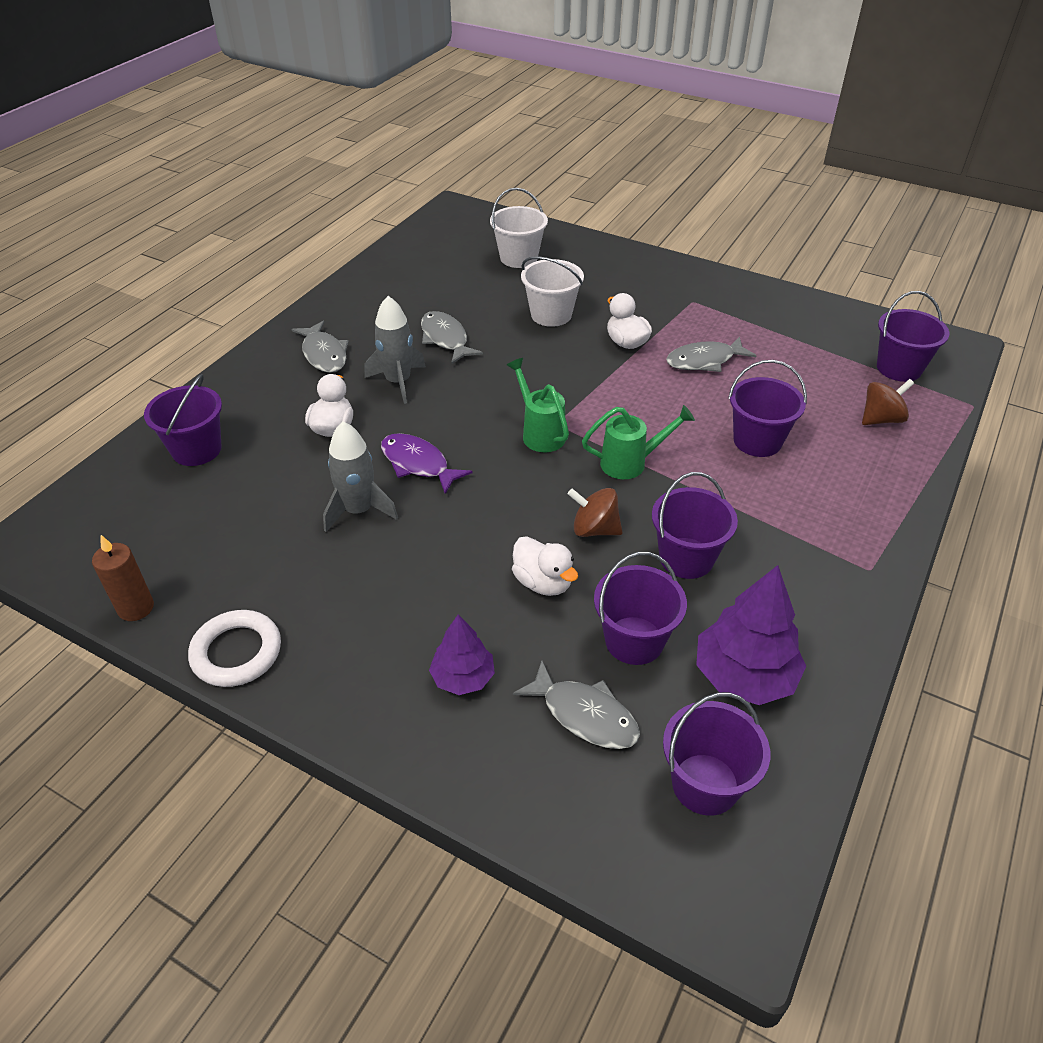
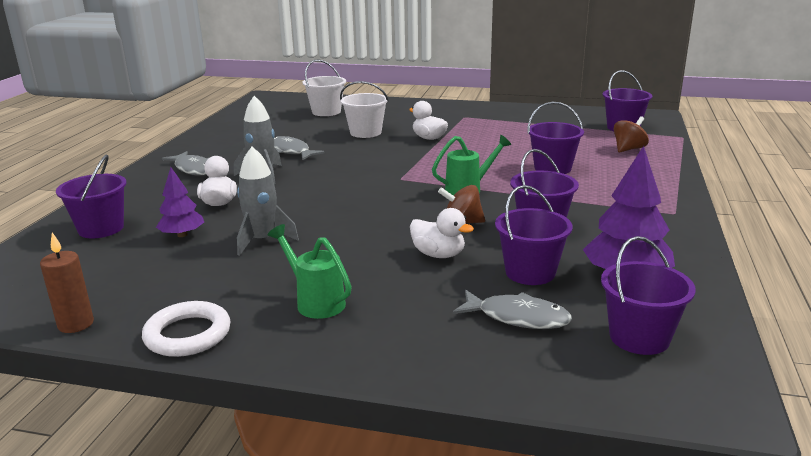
camera: 15 degrees left, 20 degrees down
purple fish [381,433,472,494] -> none
purple tree [429,614,495,695] -> purple tree moved to [156,167,204,237]
green watering can [507,358,569,452] -> green watering can moved to [268,224,352,319]
grey fish [666,336,757,372] -> none

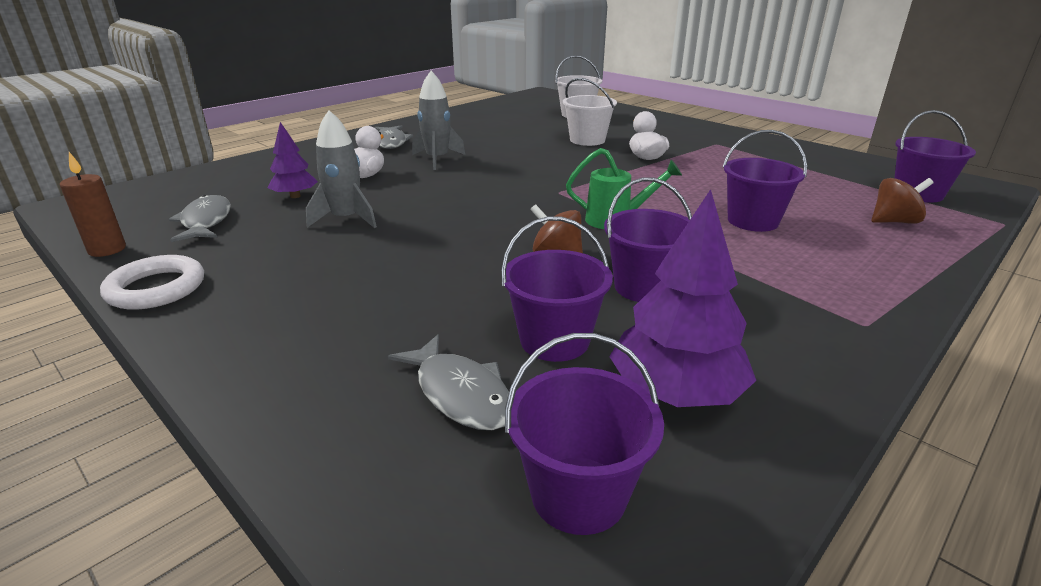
camera: 30 degrees right, 5 degrees up
purple bucket [56,155,127,238] -> none
green watering can [268,224,352,319] -> none
grey fish [274,136,325,160] -> grey fish moved to [169,195,231,242]
white duck [410,208,474,258] -> none

